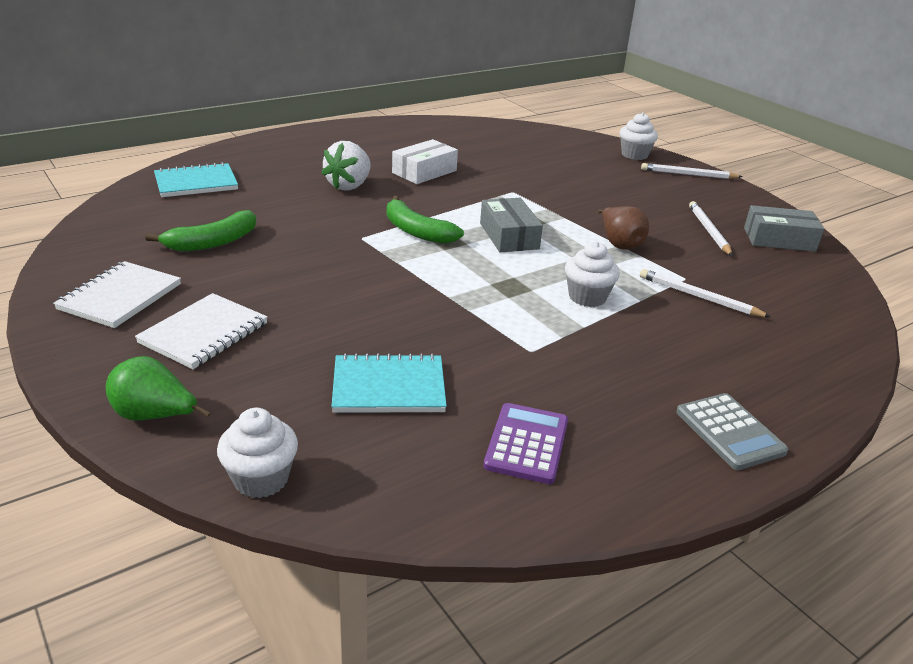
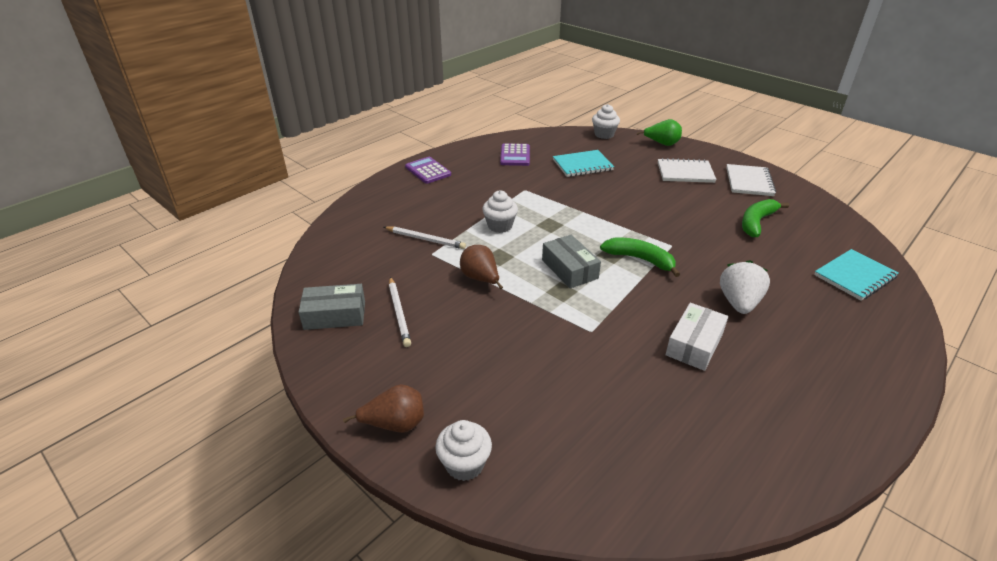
camera: 170 degrees right, 5 degrees up
white notebook [135,293,268,369] -> white notebook turned 75 degrees clockwise [658,158,717,183]
white pencil [641,163,742,179] -> brown pear [343,384,424,433]
grey calculator [676,393,788,470] -> purple calculator [405,157,451,184]

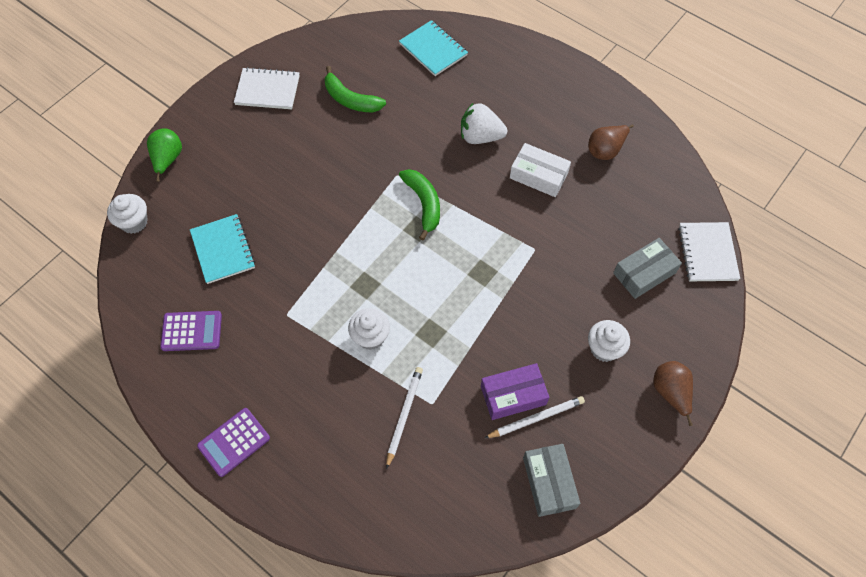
camera: 95 degrees left, 25 degrees up
white cupcake [435,420,492,481] -> white cupcake moved to [588,320,630,362]
brown pear [460,245,503,289] -> brown pear moved to [588,124,634,160]
grey box [542,235,601,289] -> grey box moved to [613,238,682,299]
green banana [600,238,680,277] -> green banana turned 135 degrees clockwise [399,169,440,240]
white notebook [658,158,717,183] -> white notebook moved to [678,222,740,281]
none -> purple box [481,363,549,420]

